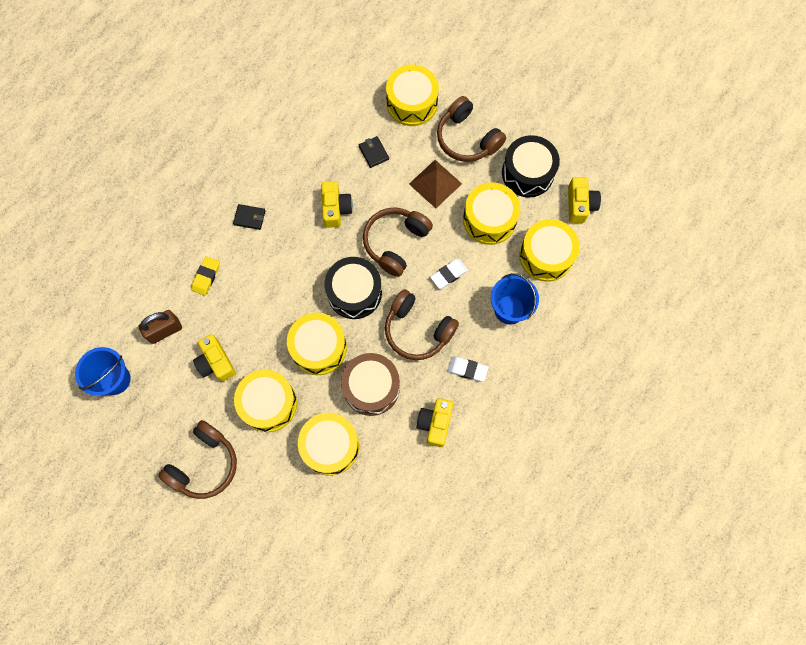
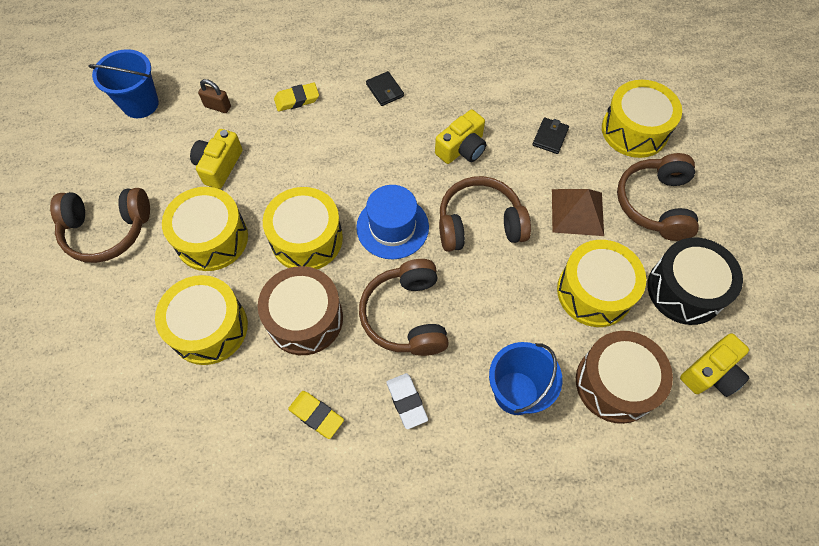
camera: 50 degrees right, 10 degrees down
brown padlock [139,310,182,344] -> brown padlock [198,79,231,113], size x0.65
black drum [325,257,382,319] -> blue hat [356,185,429,259]
yellow camera [416,398,453,447] -> yellow eraser [288,391,344,439]
white eraser [430,259,468,289] -> none
yellow drum [519,219,580,282] -> brown drum [576,331,673,424]

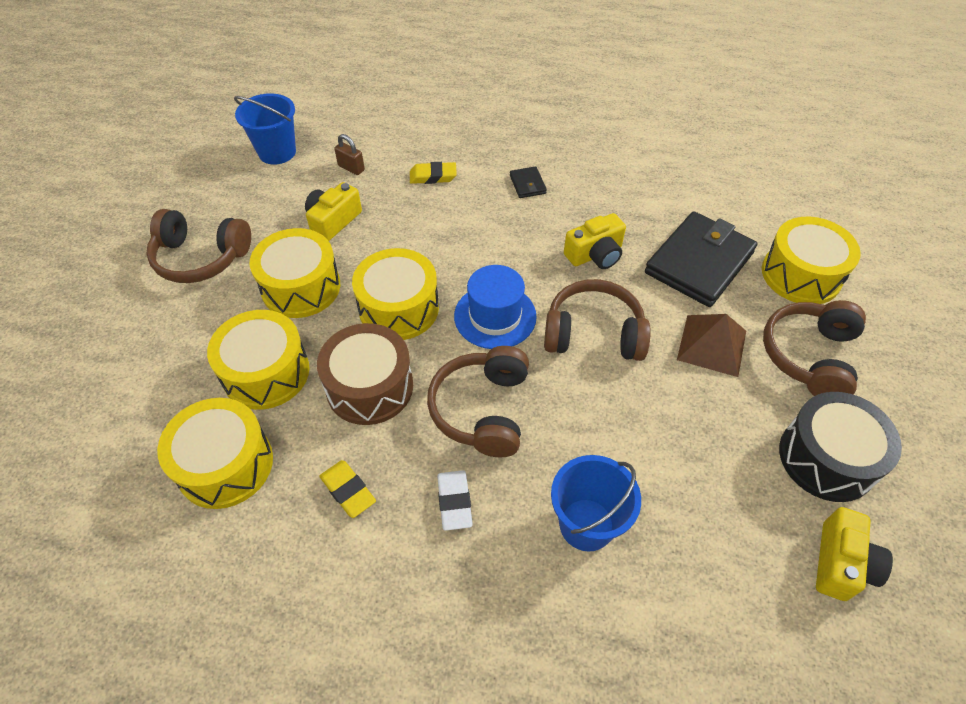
camera: 15 degrees right, 10 degrees down
black wallet [532,117,569,154] -> black wallet [645,211,758,307], size x2.37
yellow drum [557,240,646,327] -> yellow drum moved to [157,398,273,509]
brown drum [576,331,673,424] -> none
yellow camera [680,333,750,397] -> yellow camera turned 45 degrees counterclockwise [816,507,893,601]

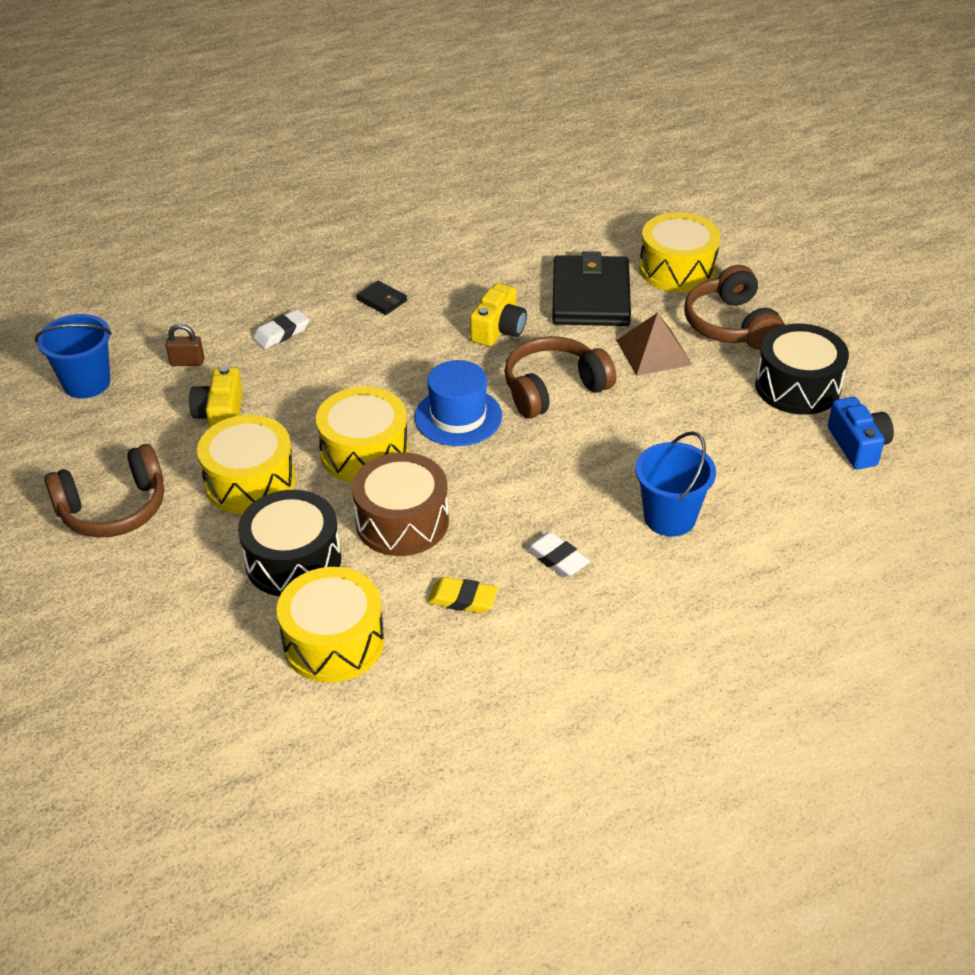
camera: 35 degrees left, 10 degrees down
yellow drum [207,310,310,410] -> black drum [238,490,341,597]
yellow eraser [410,162,457,184] -> white eraser [253,309,309,349]
brown headphones [427,346,529,457] -> none
yellow camera [816,507,893,601] -> blue camera [828,397,894,469]

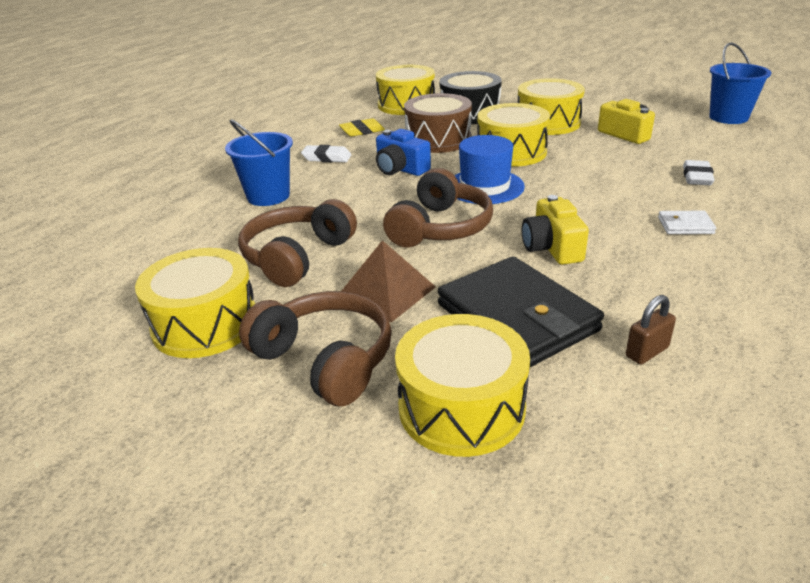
camera: 145 degrees right, 10 degrees down
brown headphones [44,444,164,538] -> brown headphones moved to [238,199,357,287]
brown padlock [166,324,204,366] -> brown padlock moved to [626,295,676,365]
black wallet [357,281,407,315] -> white wallet [658,211,716,234]
black drum [755,324,849,415] -> yellow drum [135,248,255,358]
blue camera [828,397,894,469] -> blue camera moved to [376,129,431,176]

